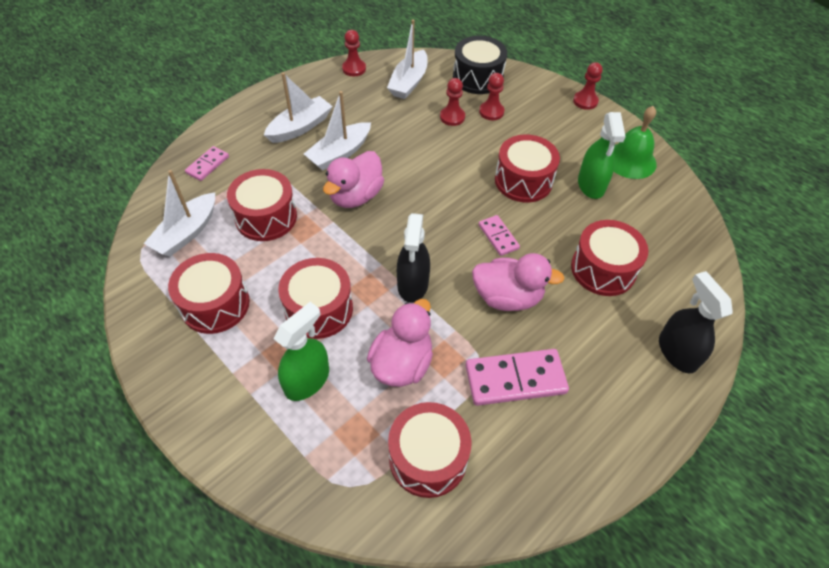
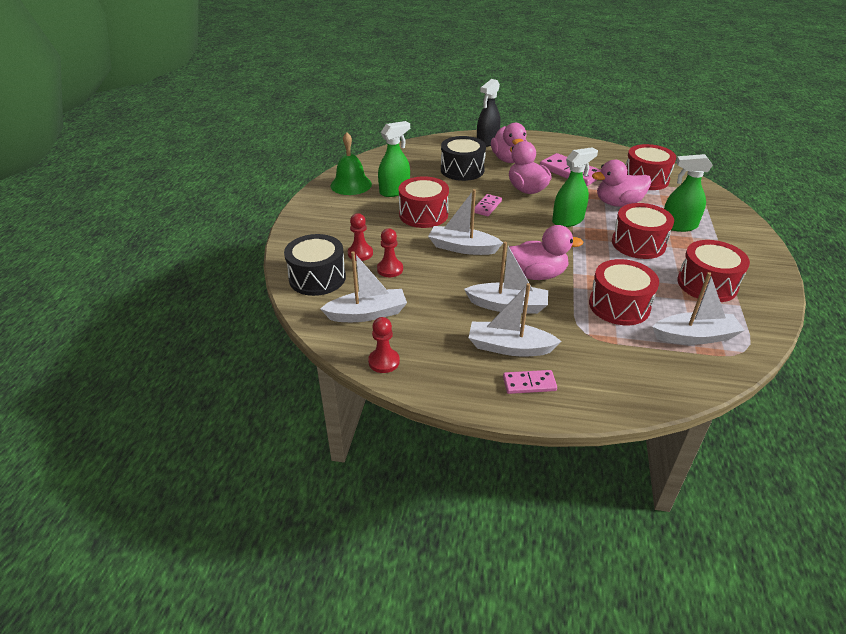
camera: 125 degrees left, 15 degrees down
pink domino [185,146,229,181] -> pink domino moved to [503,370,557,394]
black spray bottle [397,213,430,303] -> green spray bottle [552,147,598,227]
red drum [571,220,649,296] -> black drum [441,136,486,181]
red pawn [573,62,603,110] -> none
none -> white boat [428,189,503,255]
none -> pink duck [491,123,527,163]

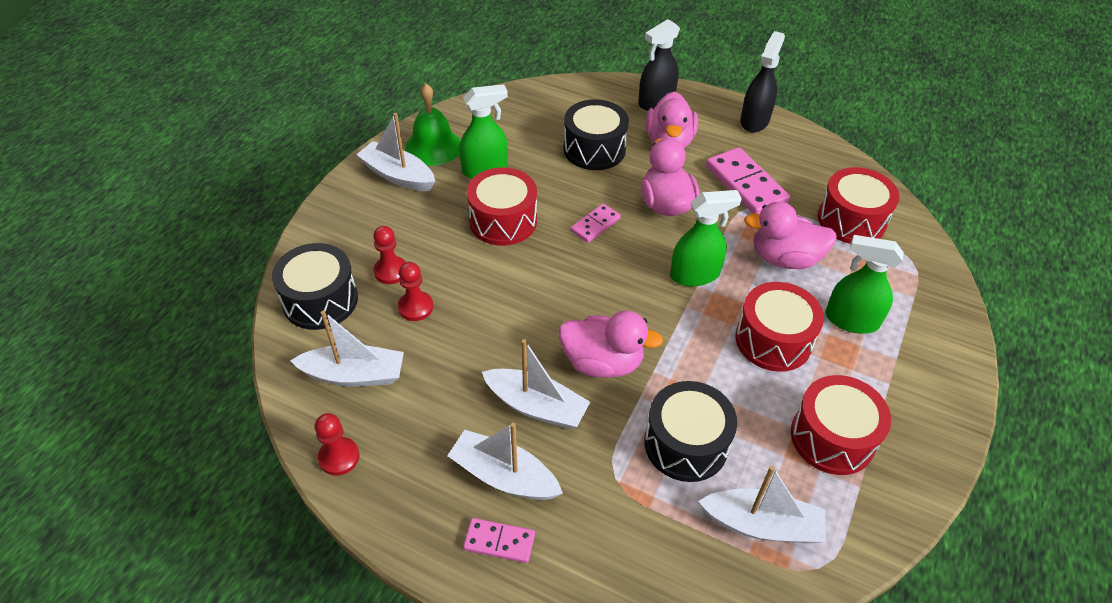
camera: 15 degrees right, 10 degrees up
white boat [428,189,503,255] -> white boat moved to [356,113,435,191]
red drum [589,259,659,325] -> black drum [644,381,737,482]
none -> black spray bottle [740,31,785,133]

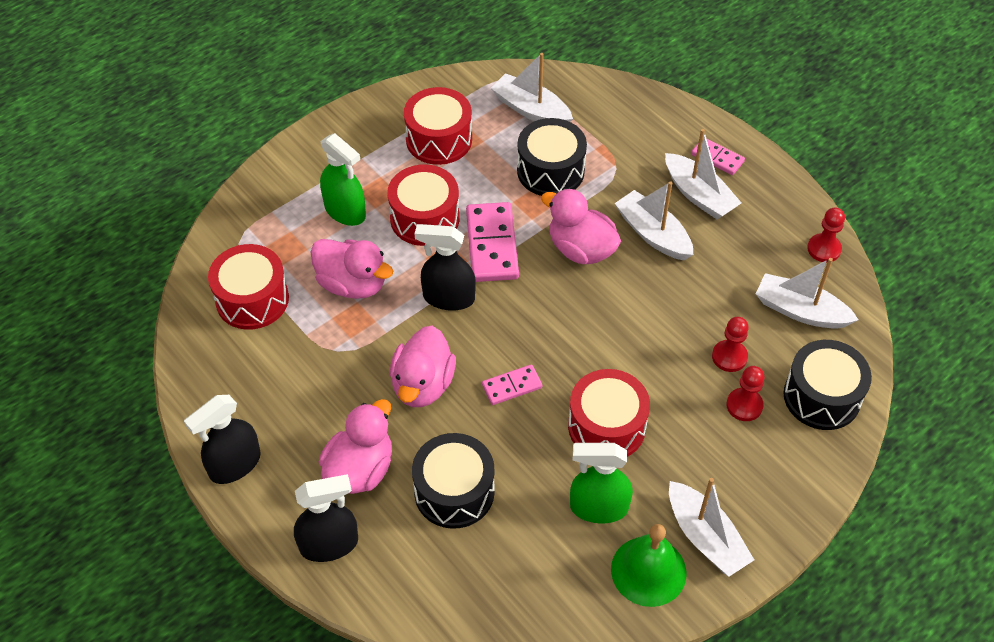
camera: 155 degrees left, 5 degrees up
green spray bottle [670,190,742,286] -> black spray bottle [415,224,476,311]
pink domino [706,147,790,214] -> pink domino moved to [466,202,519,282]

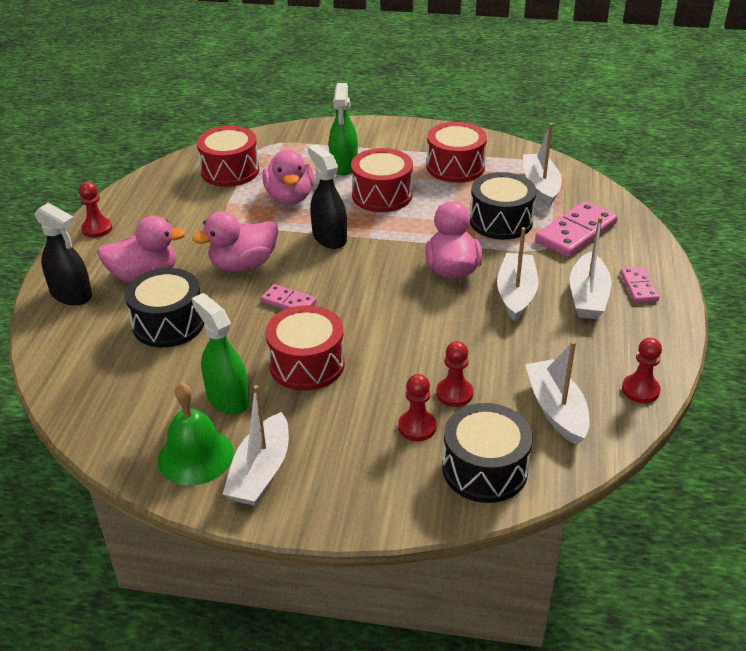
camera: 50 degrees right, 15 degrees down
black spray bottle [184,395,261,484] -> red pawn [79,182,112,238]
pink domino [466,202,519,282] -> pink domino moved to [535,201,618,257]

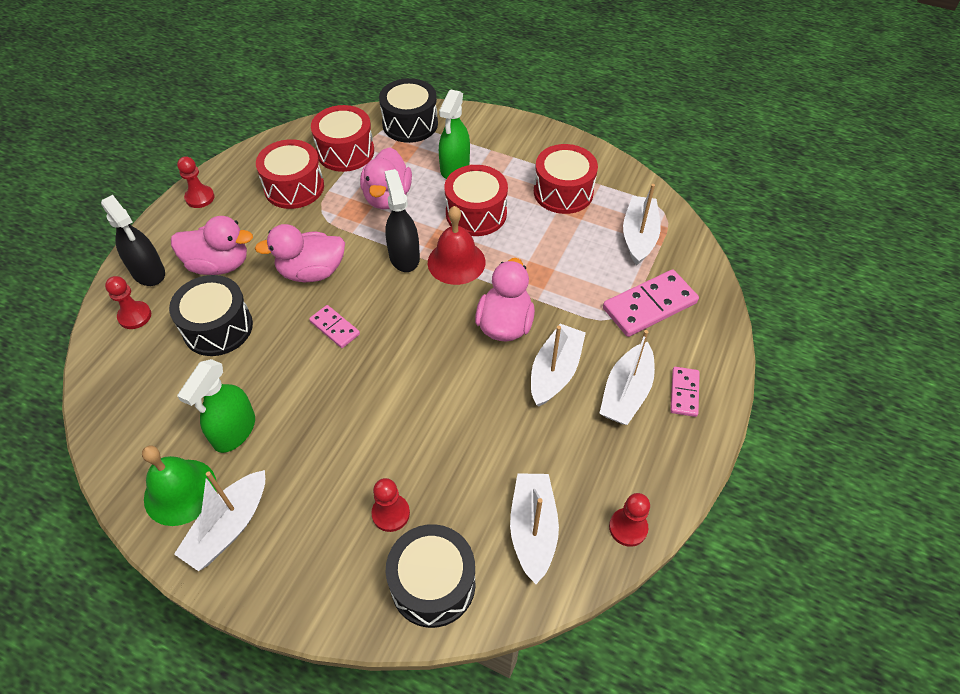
camera: 15 degrees right, 15 degrees up
green spray bottle [192,293,249,415] -> green spray bottle turned 135 degrees counterclockwise [177,359,255,453]
red drum [266,305,345,391] -> red drum moved to [256,139,324,209]
red pawn [436,341,473,407] -> red pawn moved to [105,276,151,329]
black drum [470,172,537,240] -> black drum moved to [379,78,438,143]
none -> red bell [428,206,486,285]

